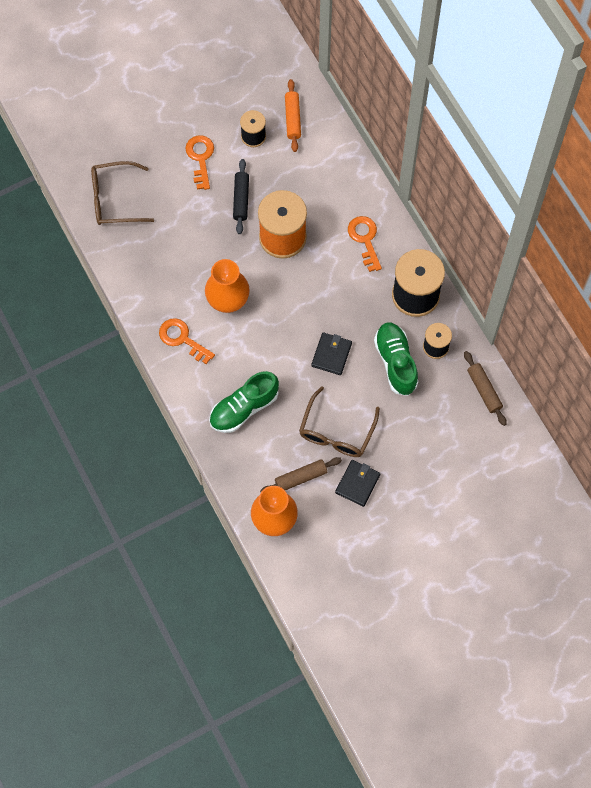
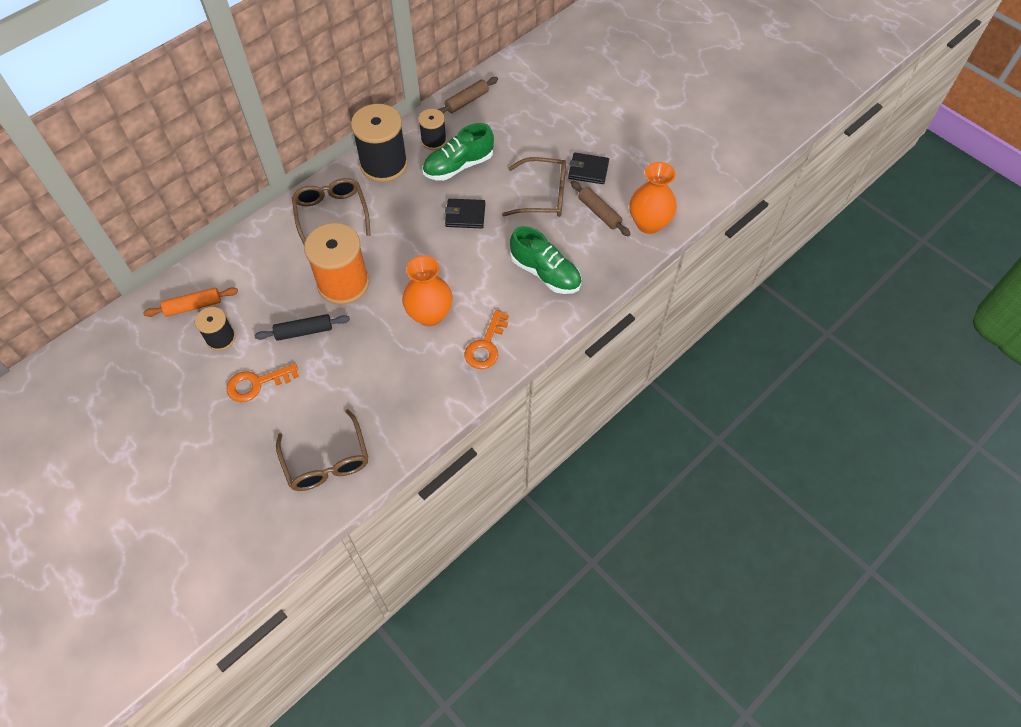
camera: 105 degrees left, 10 degrees down
orange key [348,216,382,272] -> brown glasses [292,178,371,245]

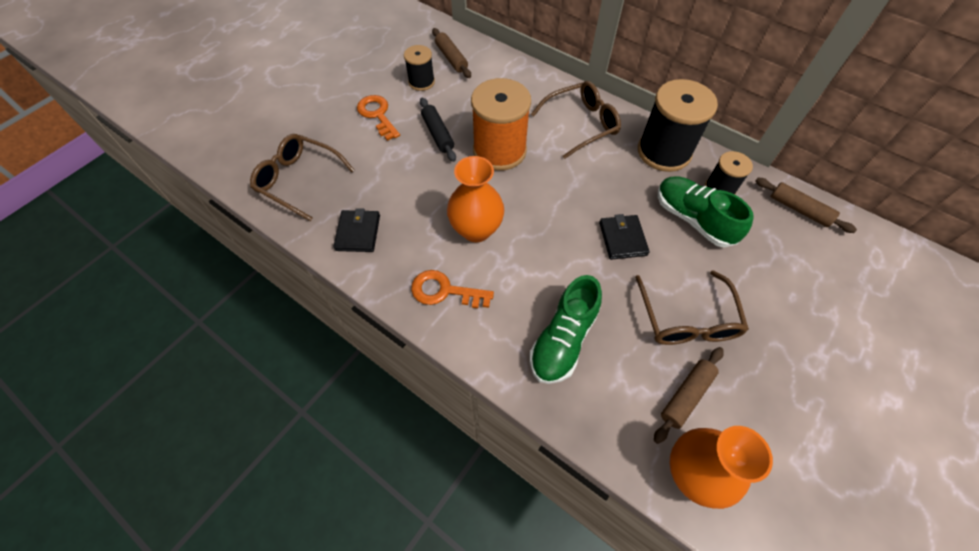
camera: 80 degrees right, 0 degrees up
orange rolling pin [143,287,238,317] -> brown rolling pin [432,28,471,78]
brown glasses [276,409,368,491] -> brown glasses turned 60 degrees clockwise [250,134,354,221]
black wallet [568,153,609,184] -> black wallet moved to [333,208,380,252]

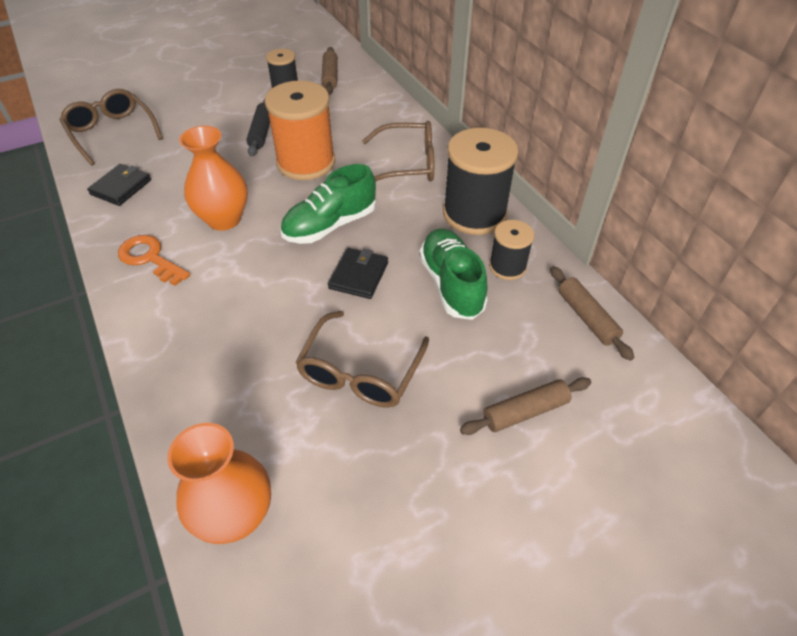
camera: 25 degrees right, 10 degrees down
orange key [357,95,400,141] -> none
green shoe [530,275,602,384] -> green shoe moved to [280,164,376,244]
brown rolling pin [654,347,724,444] -> brown rolling pin moved to [460,377,591,435]

